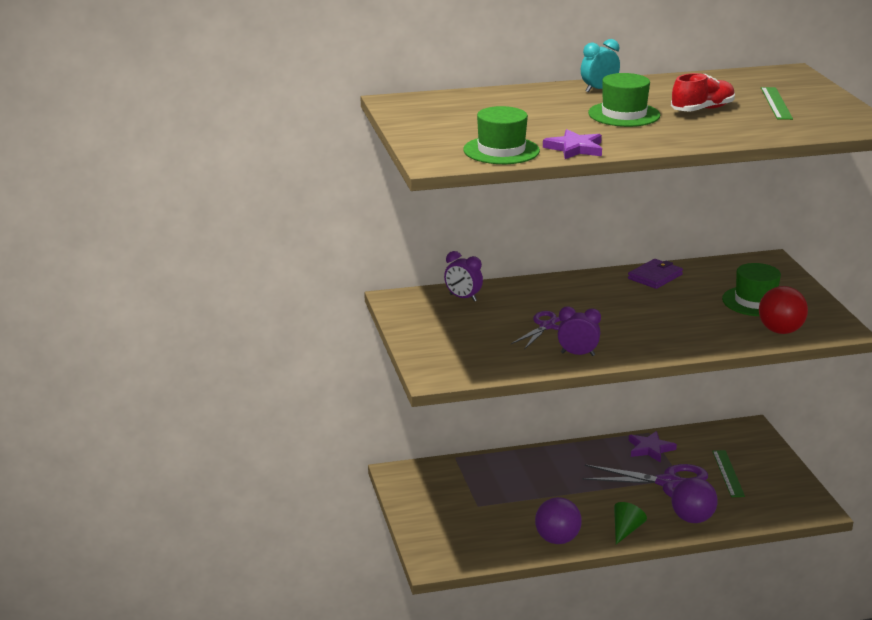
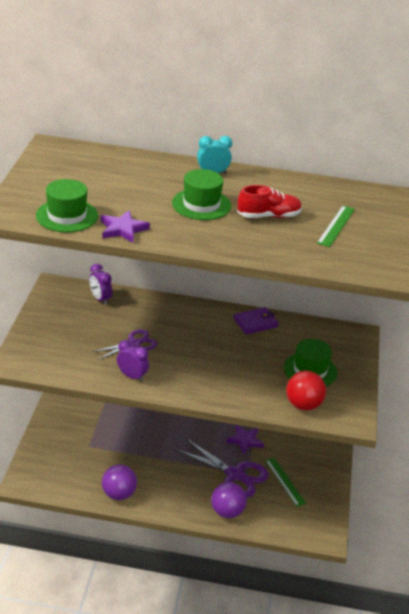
camera: 20 degrees right, 10 degrees up
green cone [614,502,647,544] -> none
green ruler [712,450,745,497] -> green ruler turned 45 degrees counterclockwise [265,458,306,507]

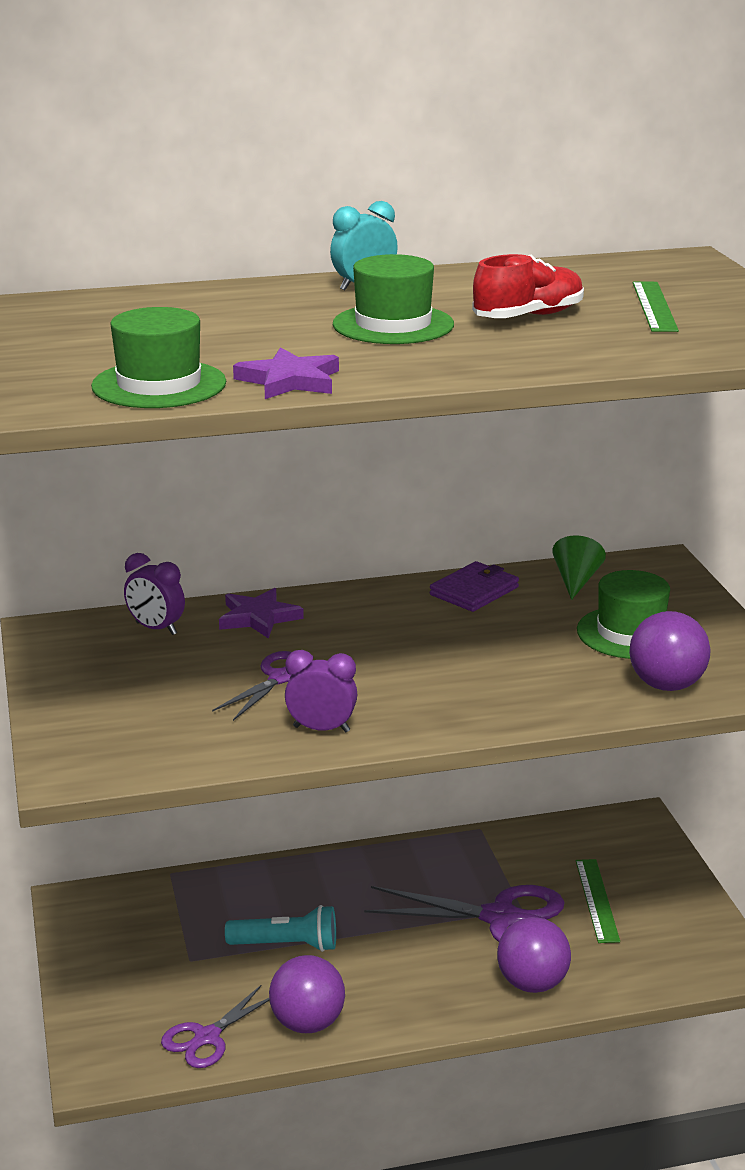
camera: 20 degrees left, 10 degrees down
purple star [226,425,264,455] -> purple star moved to [219,588,304,639]
green ruler [265,458,306,507] -> green ruler turned 45 degrees clockwise [576,859,620,943]
red ball [286,371,326,411] -> purple ball [629,611,711,691]
none -> purple scissors [161,984,270,1068]
none -> turquoise flashlight [225,905,336,952]
none -> green cone [552,535,606,600]

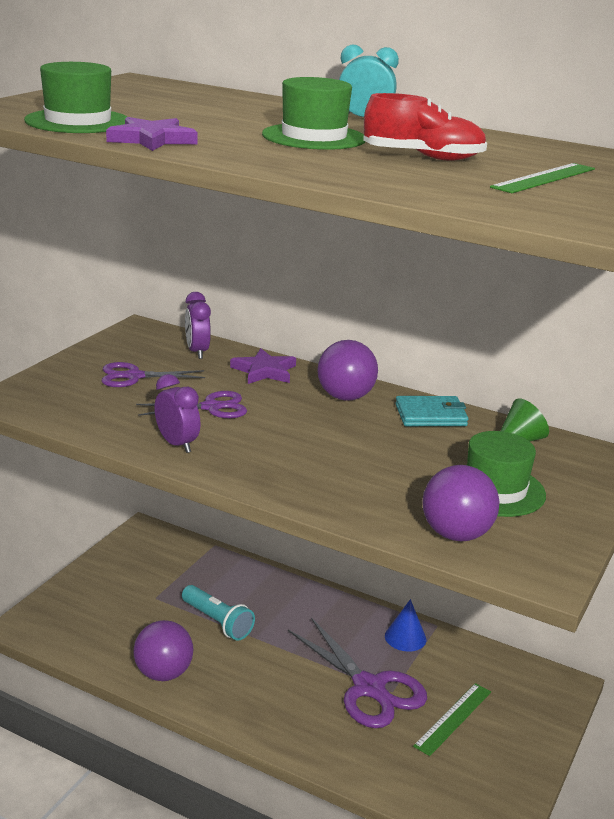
camera: 40 degrees right, 0 degrees up
purple scissors [161,984,270,1068] -> purple scissors moved to [102,362,205,387]
purple wallet [430,561,519,612] -> turquoise wallet [395,396,468,426]
purple ball [497,917,571,993] -> purple ball moved to [317,340,378,401]
none -> blue cone [385,599,426,652]

